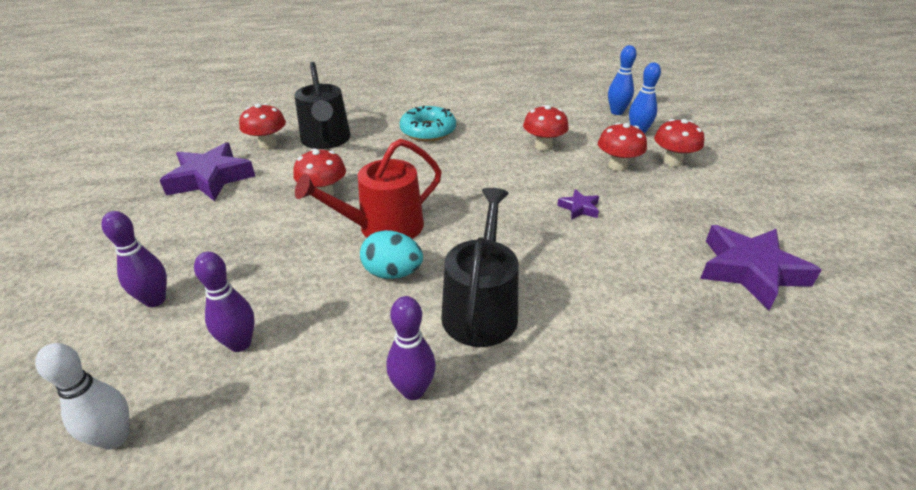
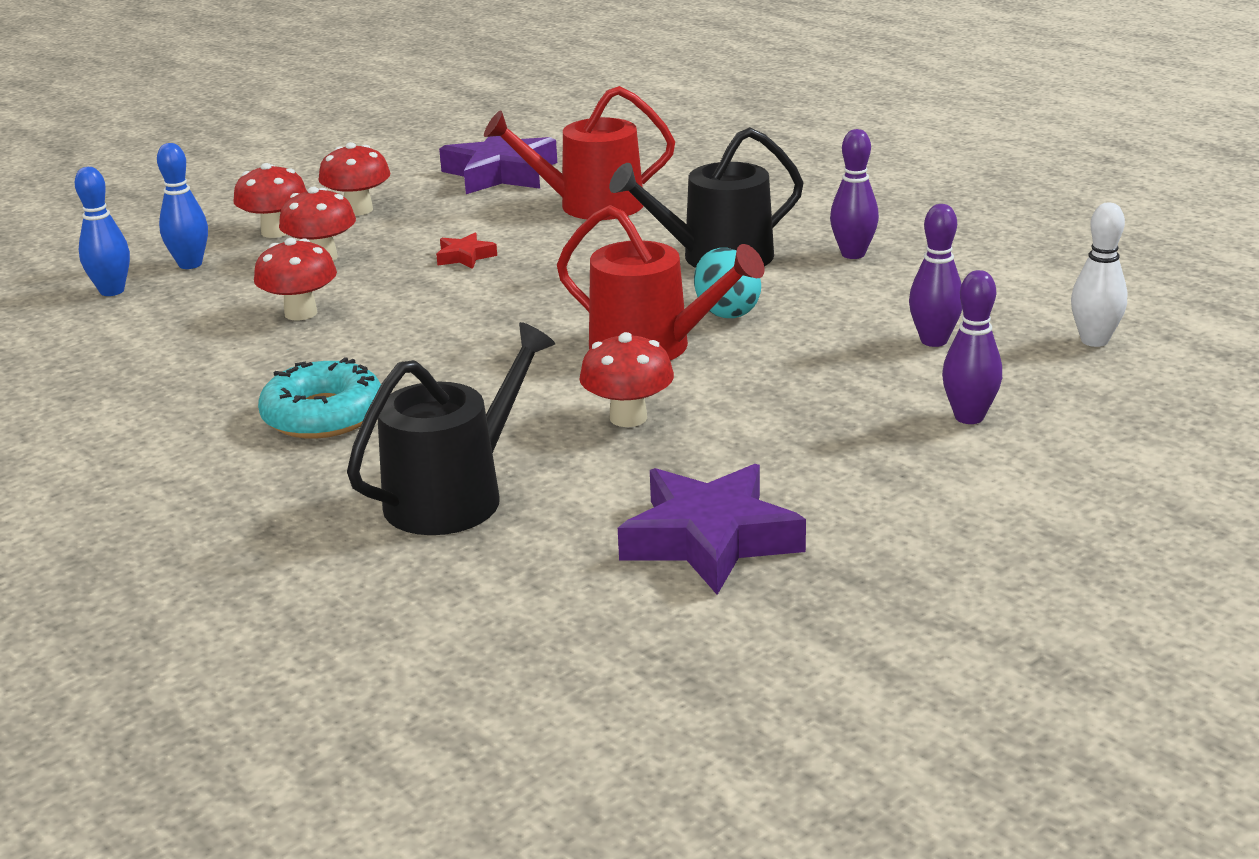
camera: 120 degrees left, 10 degrees down
red mushroom [239,103,286,149] -> red mushroom moved to [319,142,390,216]
purple star [557,189,599,220] -> red star [436,233,497,269]
none -> red watering can [484,86,675,220]

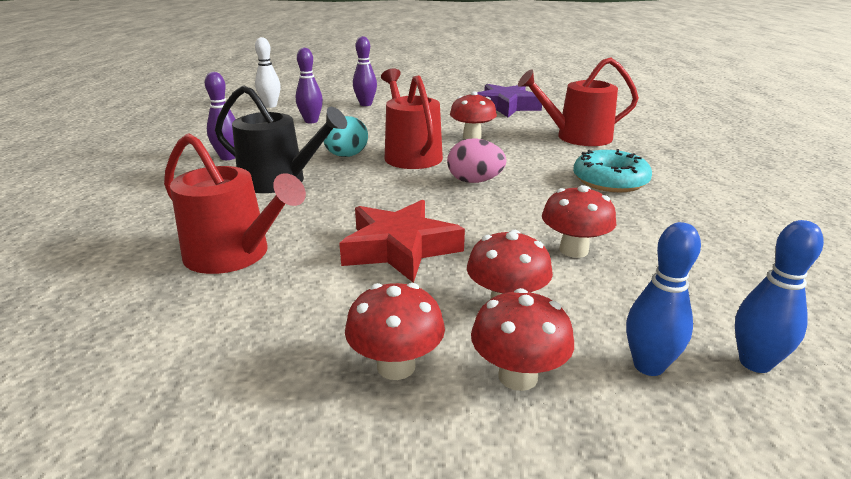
camera: 140 degrees left, 0 degrees up
black watering can [347,322,555,535] -> red watering can [518,57,639,146]
red star [436,233,497,269] -> red star [339,200,465,283], size x2.15
purple star [439,136,557,194] -> none
none -> pink egg [447,139,506,183]

